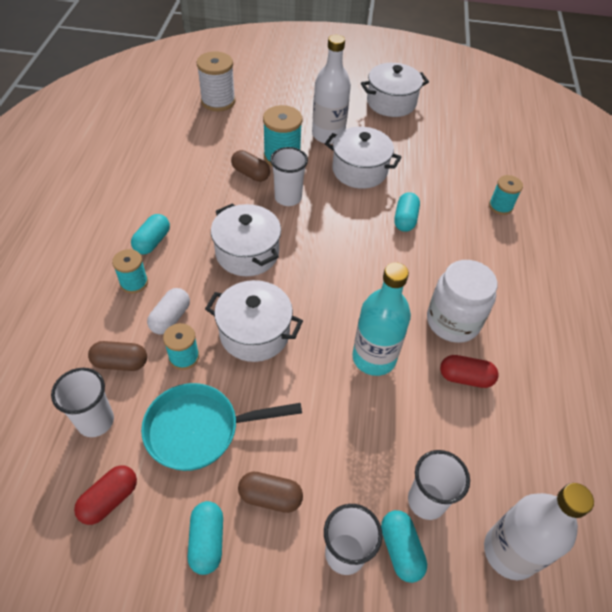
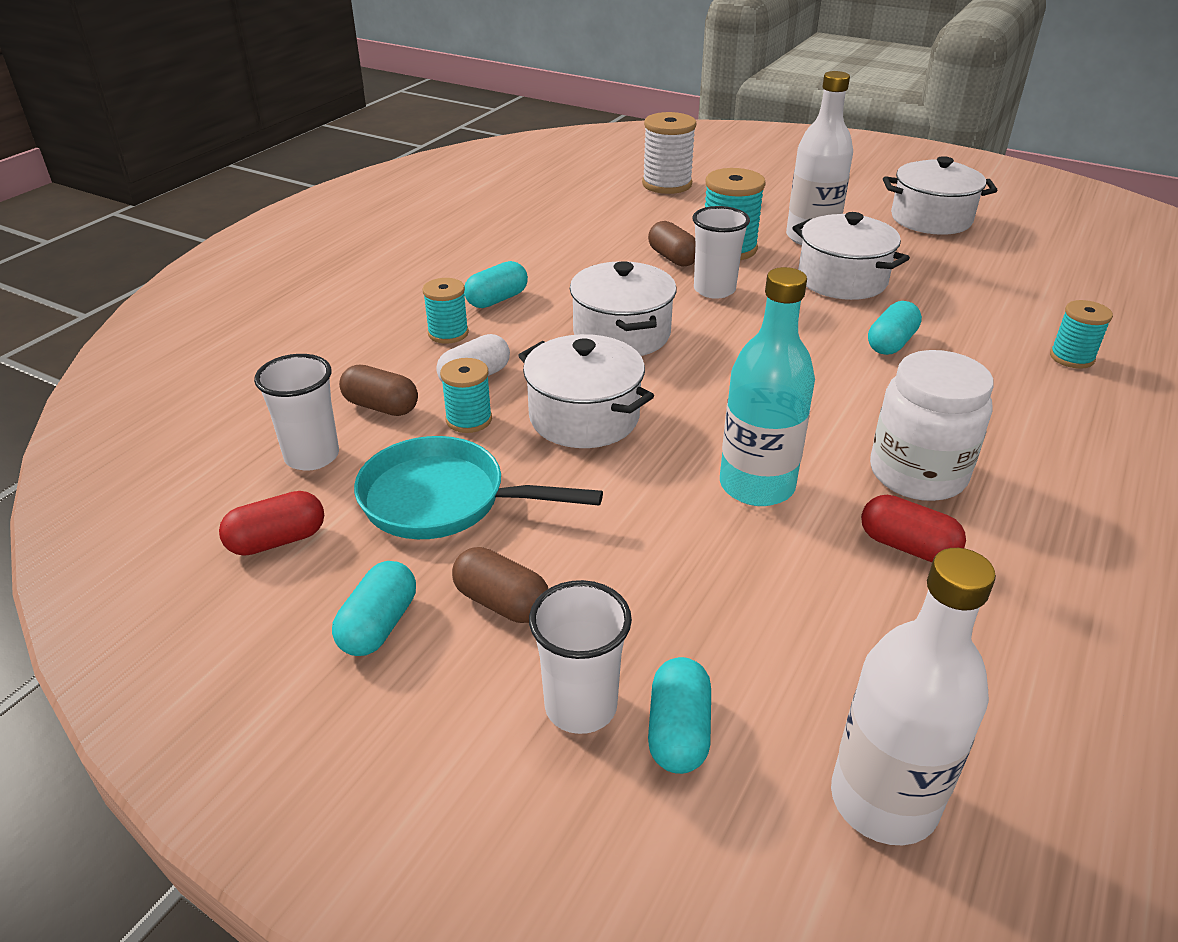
camera: 25 degrees right, 15 degrees down
white cup [408,450,470,520] -> none

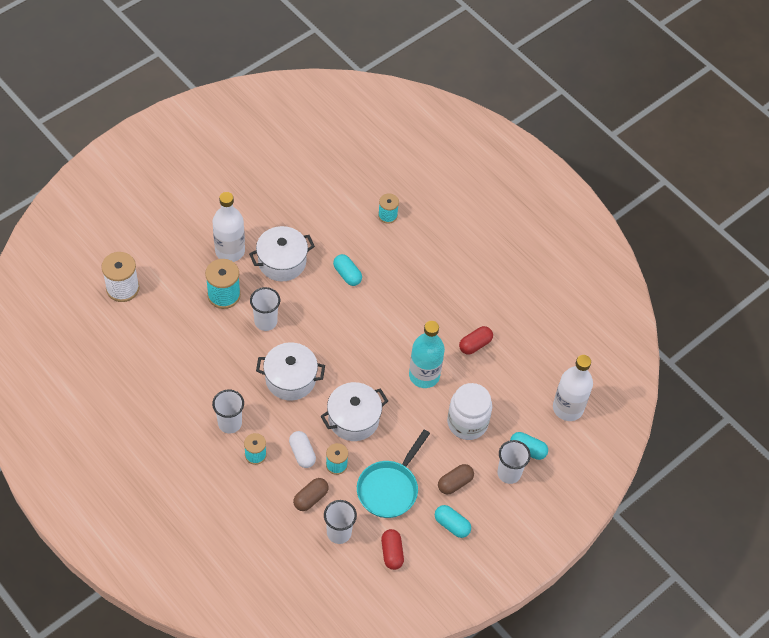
camera: 75 degrees left, 20 degrees up
turquoise capsule [464,261,528,308] -> white cup [212,389,244,433]
brown capsule [648,221,695,267] -> none
white jar [870,350,994,501] -> white jar moved to [447,383,492,440]
white pot [883,156,998,235] -> none

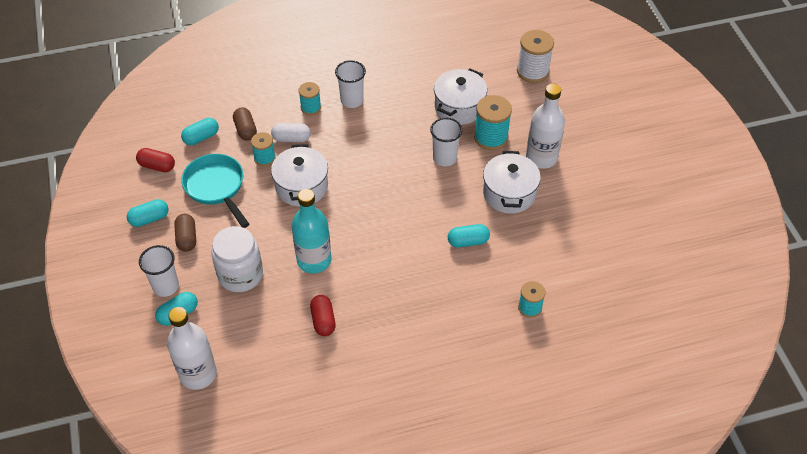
camera: 120 degrees right, 5 degrees down
white pot [256,342,325,401] -> white pot moved to [434,69,487,125]
white cup [324,500,357,544] -> turquoise capsule [181,118,219,145]

